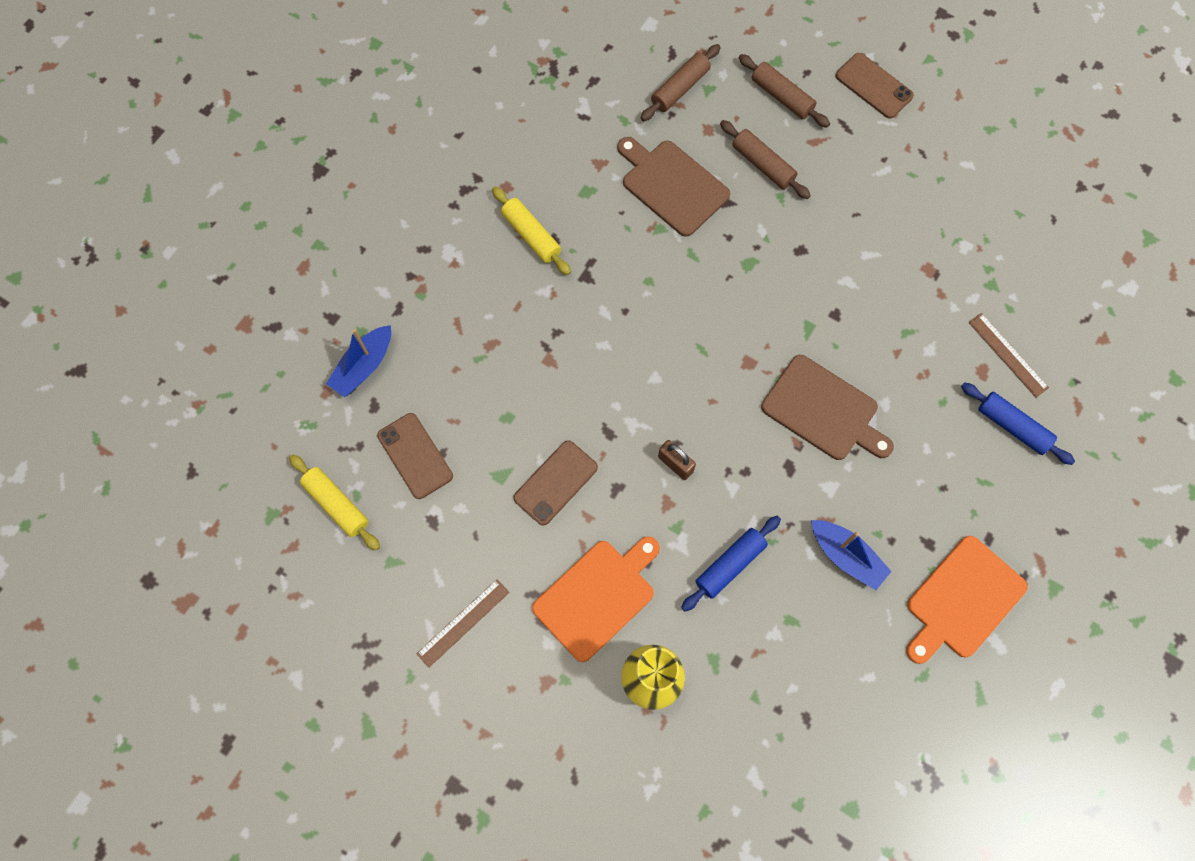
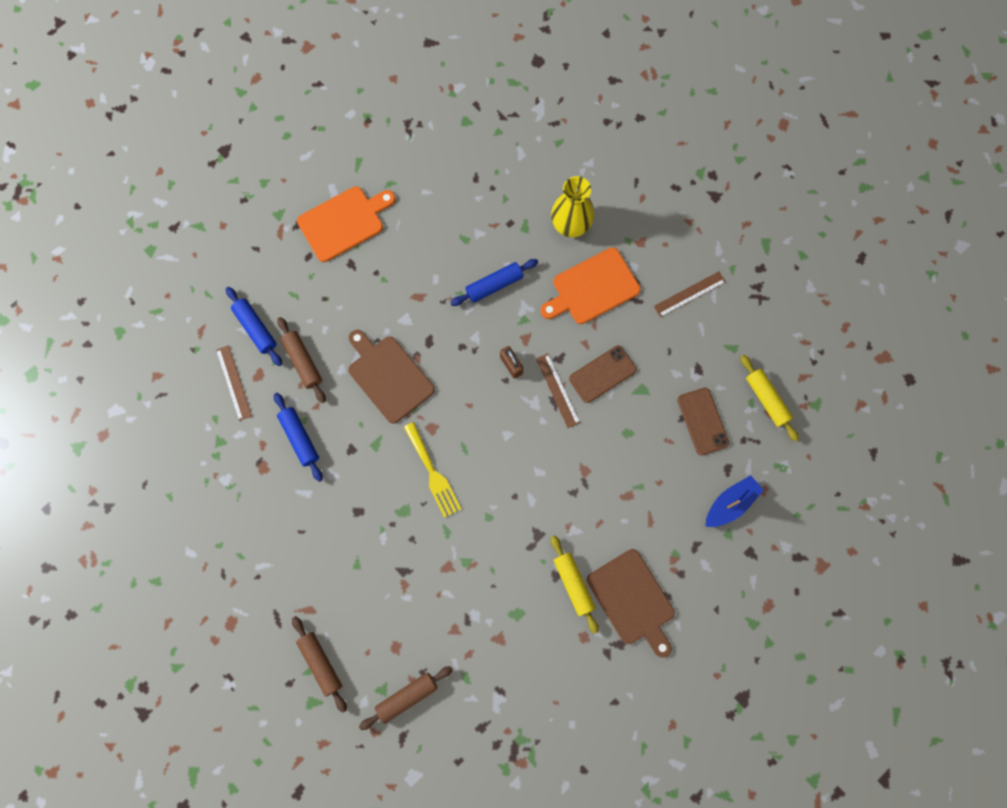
camera: 165 degrees left, 5 degrees up
brown cutting board [617,137,730,237] -> brown cutting board moved to [587,549,675,658]
brown rolling pin [720,120,811,199] -> brown rolling pin moved to [277,317,326,403]
blue boat [811,520,892,590] -> none
brown phone [835,53,914,118] -> none
none -> blue rolling pin [274,393,323,482]
none -> yellow fork [404,422,461,518]
none -> brown ruler [536,353,580,428]

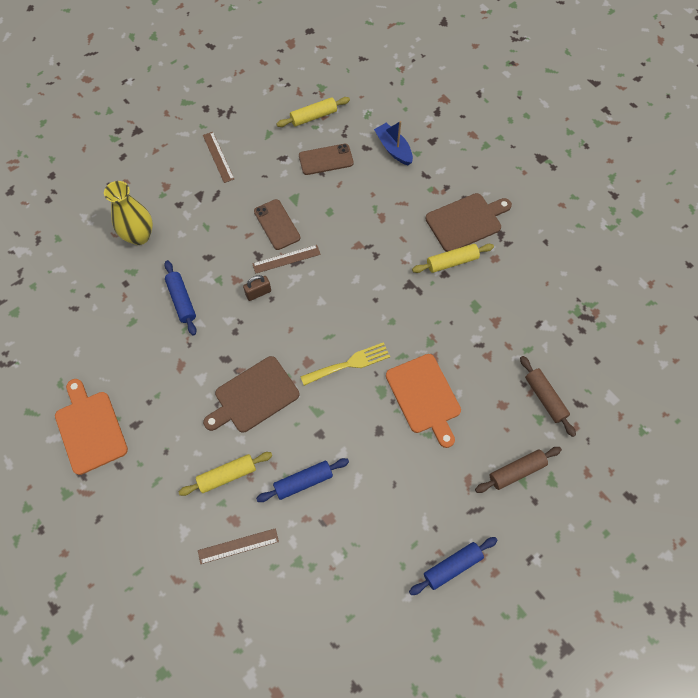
camera: 85 degrees left, 10 degrees down
blue rolling pin [226,287,282,366] -> blue rolling pin moved to [409,537,498,595]
brown rolling pin [277,317,326,403] -> yellow rolling pin [179,452,272,496]
orange cutting board [540,247,641,324] -> orange cutting board moved to [386,354,461,448]

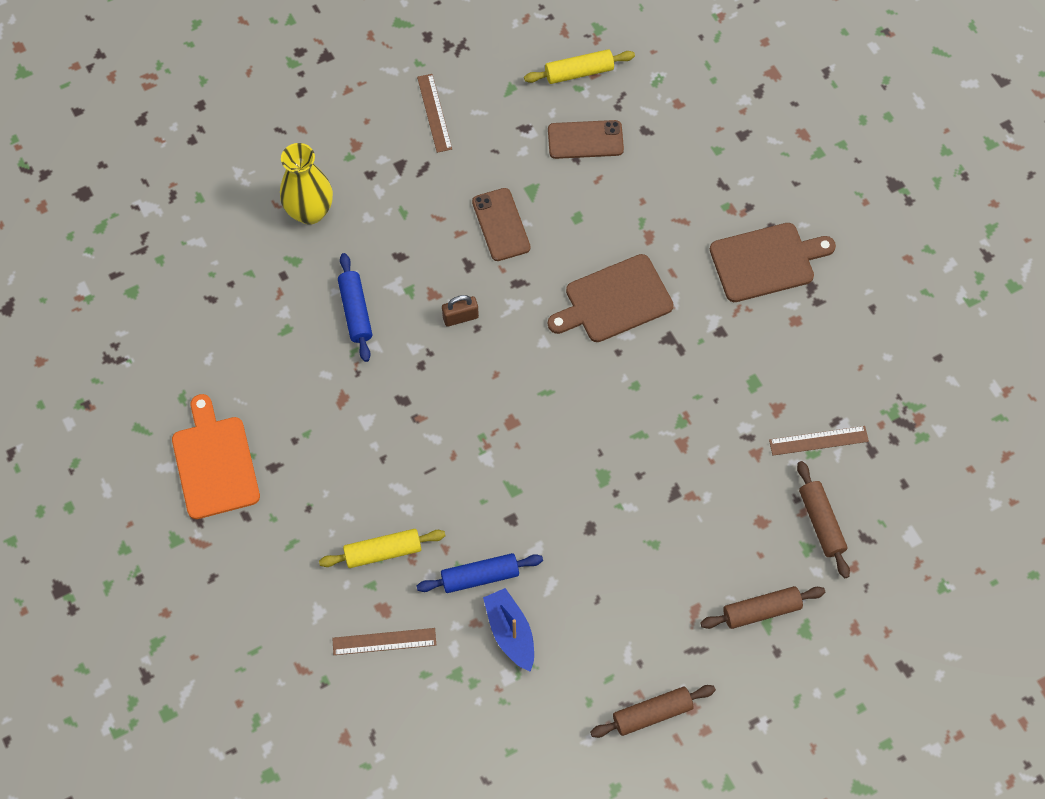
camera: 10 degrees right, 0 degrees up
brown cutting board [203,356,299,433] -> brown cutting board moved to [548,254,674,342]
brown ruler [252,245,321,274] -> brown ruler moved to [769,426,869,455]
yellow fork [300,342,390,386] -> none
blue boat [374,121,413,165] -> blue boat moved to [483,588,534,672]
orange cutting board [386,354,461,448] -> none
blue rolling pin [409,537,498,595] -> brown rolling pin [590,685,716,738]
yellow rolling pin [412,244,494,273] -> none

